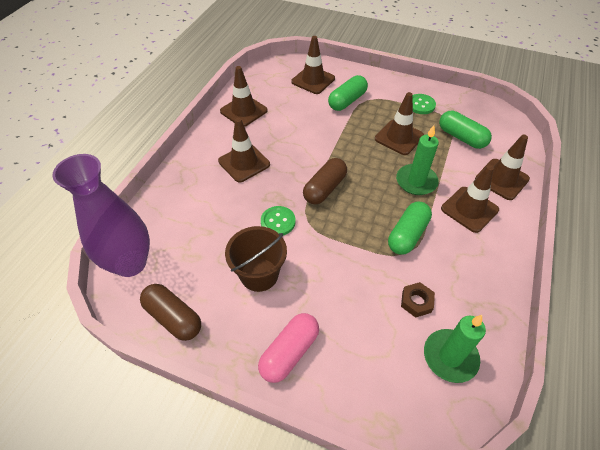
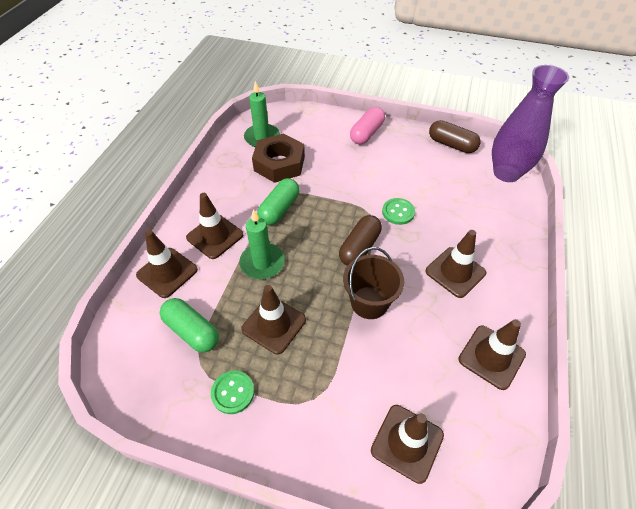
camera: 175 degrees right, 0 degrees up
brown bucket [225,226,287,292] -> brown bucket moved to [343,247,404,319]
green capsule [328,75,368,111] -> none
brown nut [401,282,435,318] -> brown nut [252,133,305,183], size x2.10

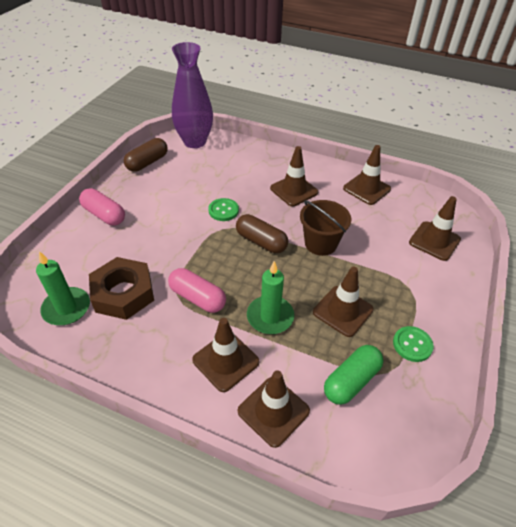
camera: 85 degrees left, 5 degrees down
green capsule [257,178,300,225] -> pink capsule [168,268,226,313]

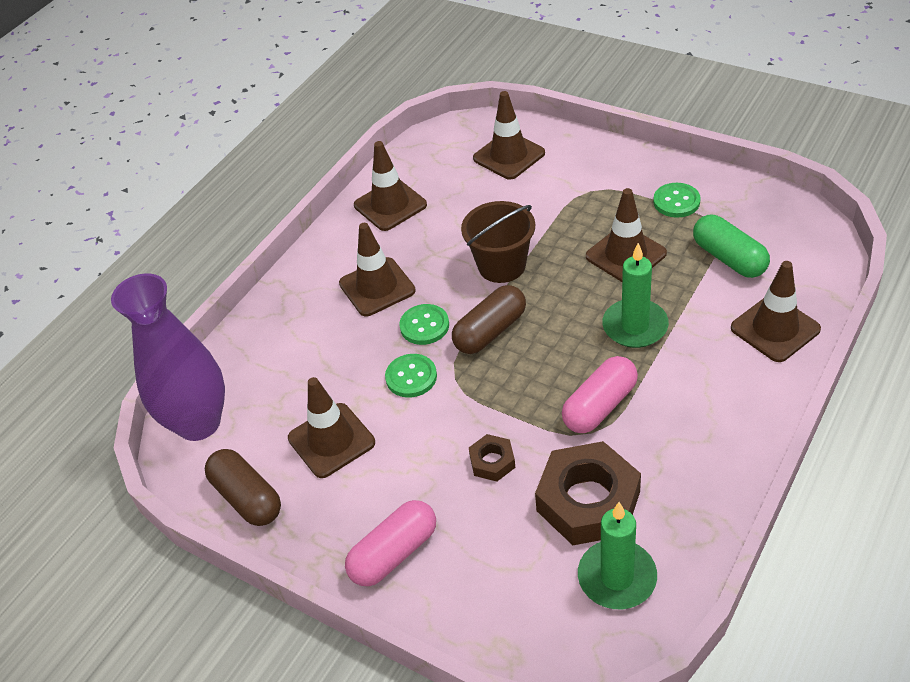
camera: 75 degrees left, 0 degrees up
brown traffic cone [192,318,259,392] -> brown traffic cone moved to [288,377,375,478]
none -> green button [399,304,449,345]
none -> brown nut [469,434,516,482]

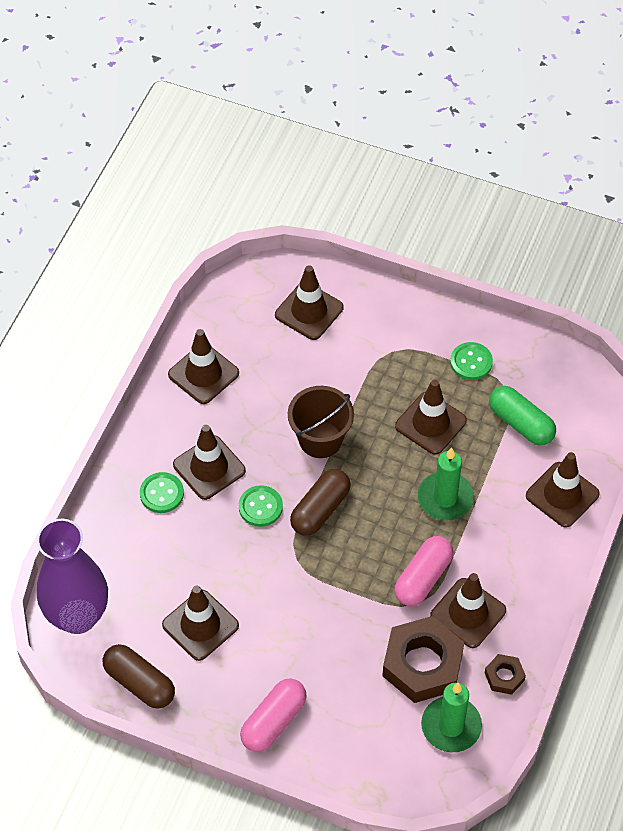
camera: 15 degrees left, 10 degrees up
green button [385,354,437,398] -> green button moved to [140,472,184,513]
brown nut [469,434,516,482] -> brown nut moved to [485,654,526,695]
none -> brown traffic cone [430,573,506,648]

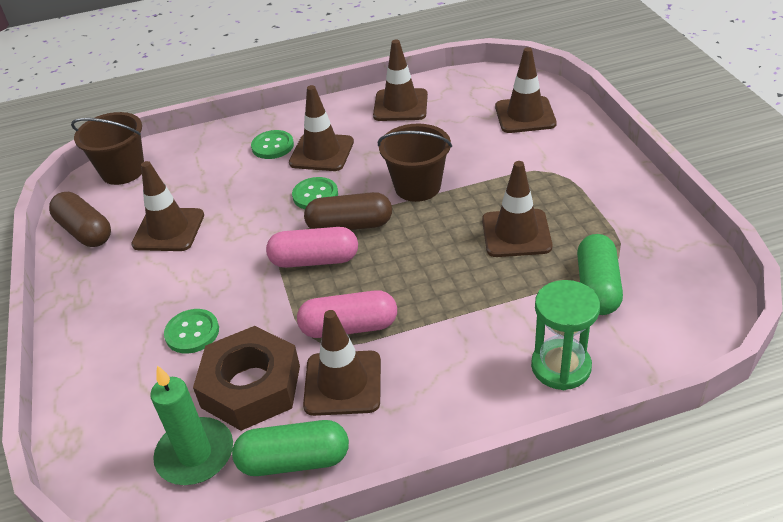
camera: 55 degrees right, 15 degrees down
purple vase [37,519,108,634] -> brown bucket [71,112,144,185]
brown capsule [103,644,175,709] -> brown capsule turned 45 degrees counterclockwise [49,192,111,247]
pink capsule [240,679,307,752] -> pink capsule moved to [266,227,358,268]
green candle [417,447,474,521] -> none
green button [450,342,493,380] -> green button moved to [164,309,219,354]
brown nut [485,654,526,695] -> green capsule [232,420,349,476]
brown traffic cone [526,452,600,528] -> green hourglass [531,280,600,390]

